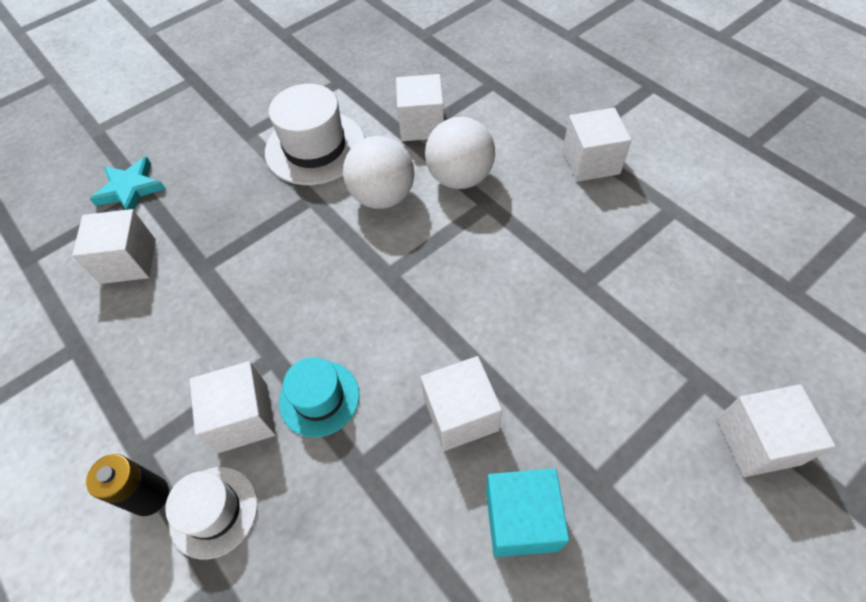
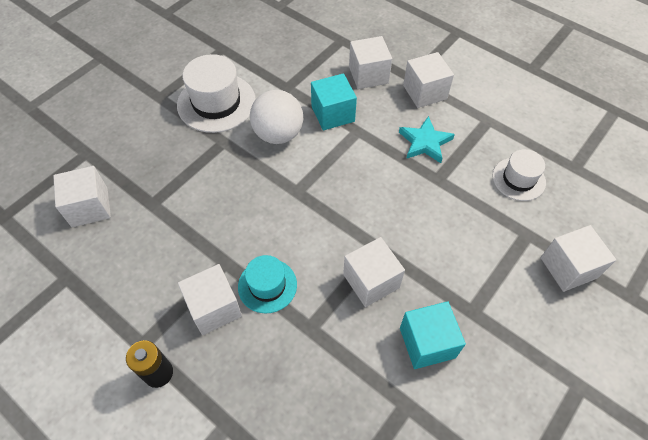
camera: 15 degrees left, 0 degrees up
turquoise star [90,157,166,210] -> turquoise star moved to [399,116,455,163]
white hat [165,467,258,559] -> white hat moved to [492,149,546,201]
white cube [396,74,444,141] -> white cube moved to [349,36,392,89]
white ball [425,117,495,189] -> turquoise cube [311,73,357,131]

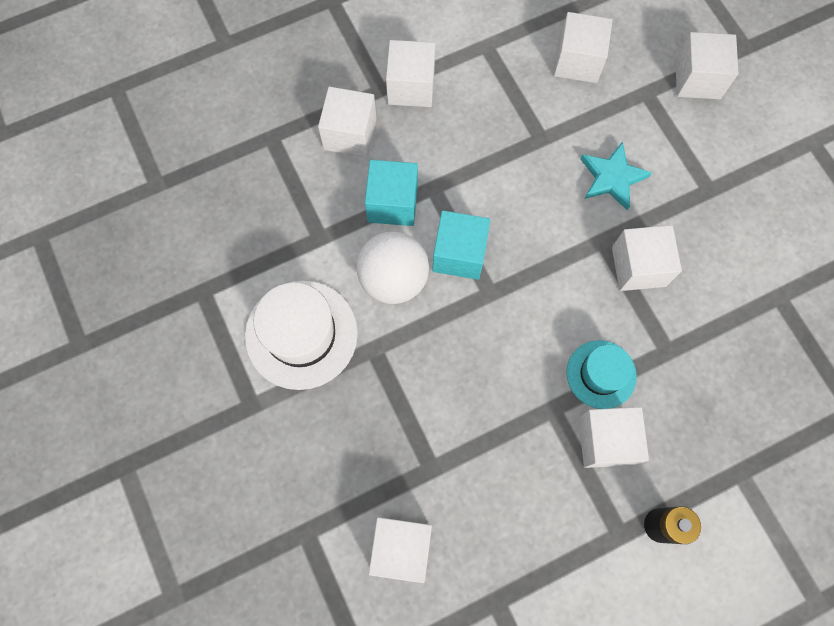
camera: 65 degrees left, 15 degrees up
turquoise star [399,116,455,163] -> turquoise star moved to [580,141,652,210]
turquoise cube [400,301,466,369] -> turquoise cube moved to [432,210,490,280]
white hat [492,149,546,201] -> white cube [554,12,613,83]

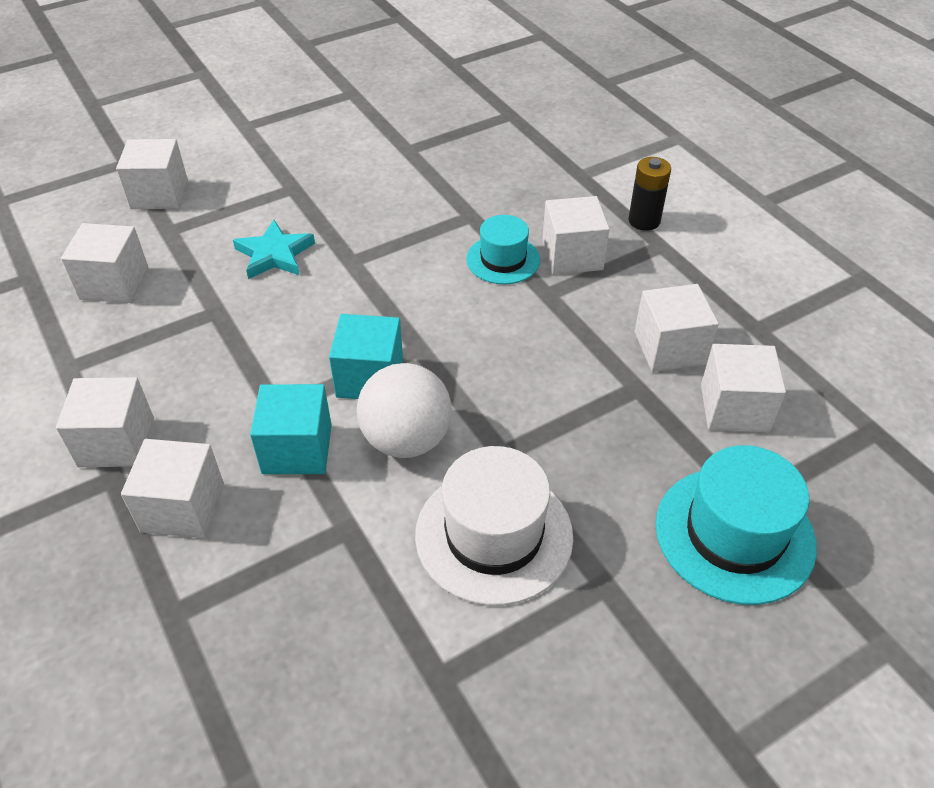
camera: 95 degrees left, 25 degrees down
white cube [612,225,682,291] -> white cube moved to [634,284,719,372]
none -> turquoise hat [655,445,817,605]

